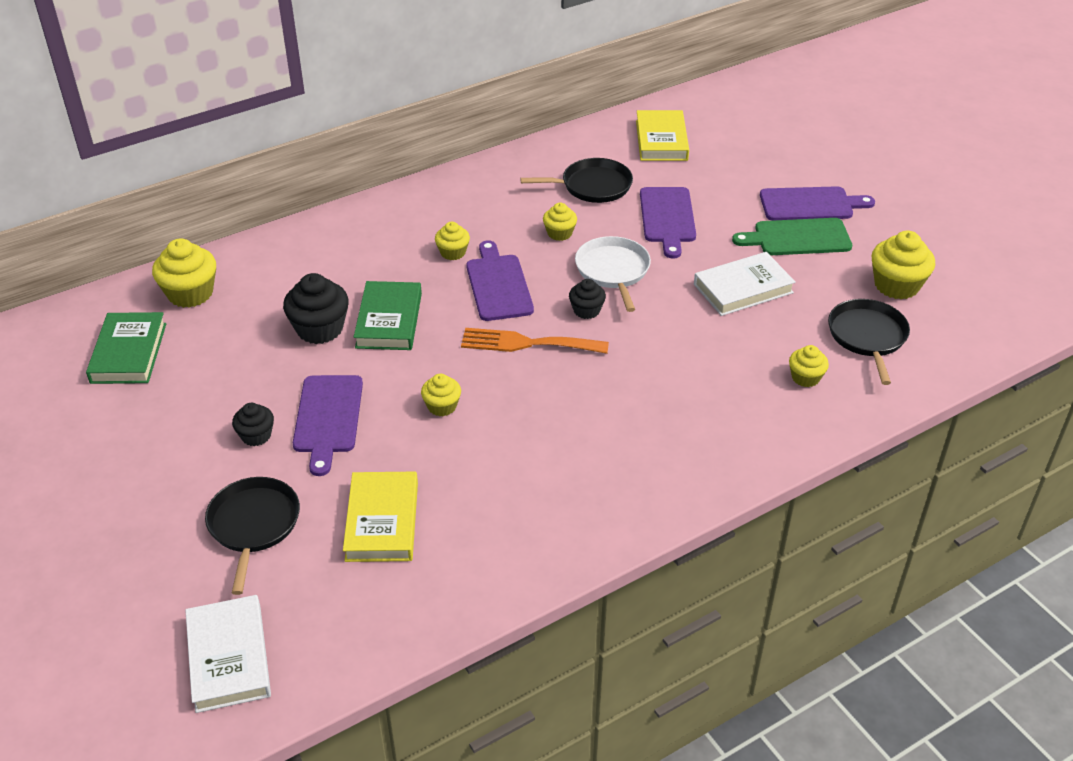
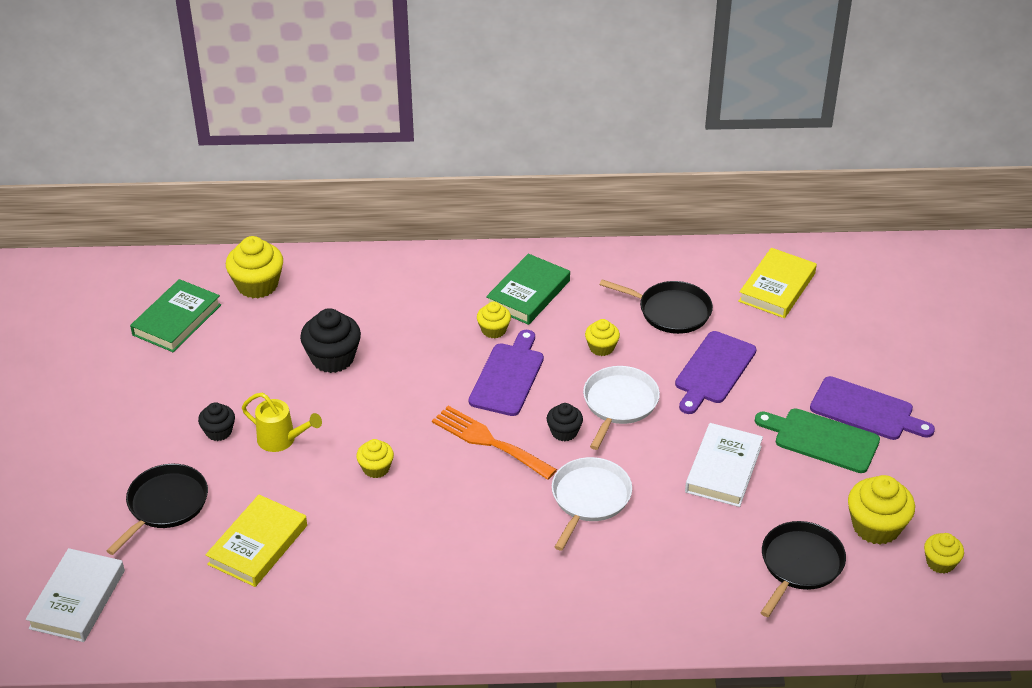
camera: 30 degrees right, 0 degrees up
purple cutting board [293,375,363,476] -> yellow watering can [242,393,322,452]
green book [354,281,422,350] -> green book moved to [486,254,570,325]
white book [694,252,796,316] -> white book turned 75 degrees counterclockwise [685,423,763,507]
yellow cupcake [789,345,829,387] -> yellow cupcake moved to [924,533,964,574]
none -> white pan [552,457,632,551]

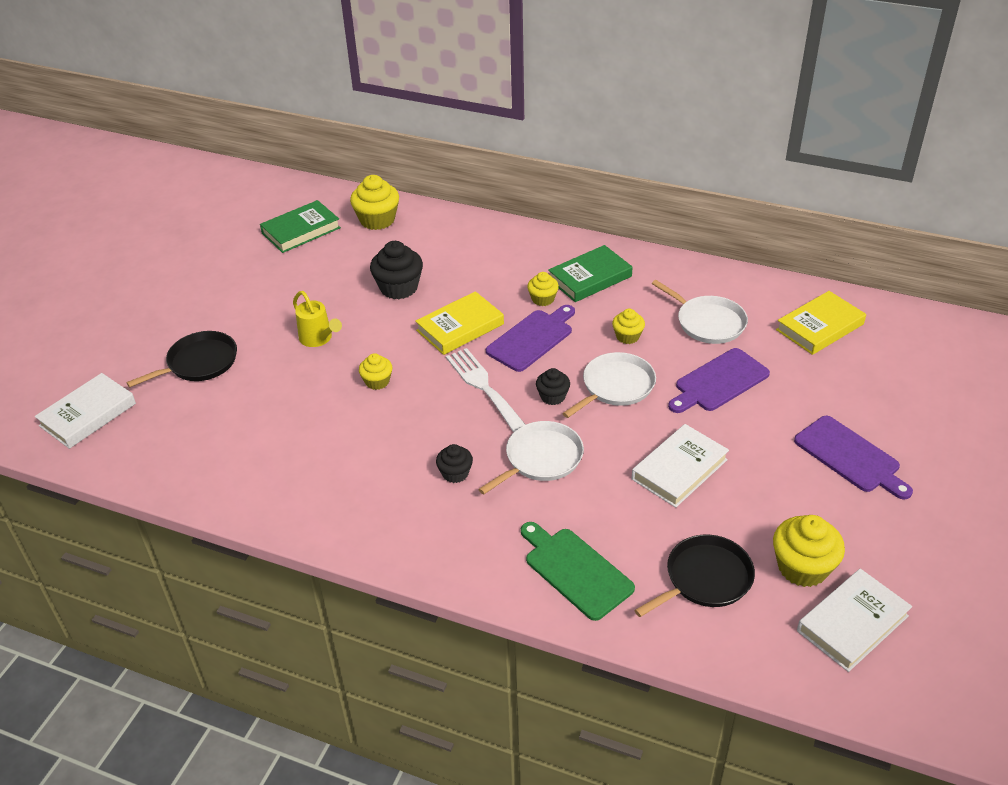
camera: 25 degrees right, 0 degrees up
black cupcake [198,402,235,441] -> black cupcake moved to [436,444,473,483]
yellow book [206,495,307,587] -> yellow book moved to [415,291,504,355]
orange fork [432,406,557,480] -> white fork [446,348,526,432]
black pan [600,279,713,334] -> white pan [652,280,748,344]
green cutting board [755,408,880,473] -> green cutting board moved to [521,522,635,621]
yellow cupcake [924,533,964,574] -> white book [797,569,912,672]

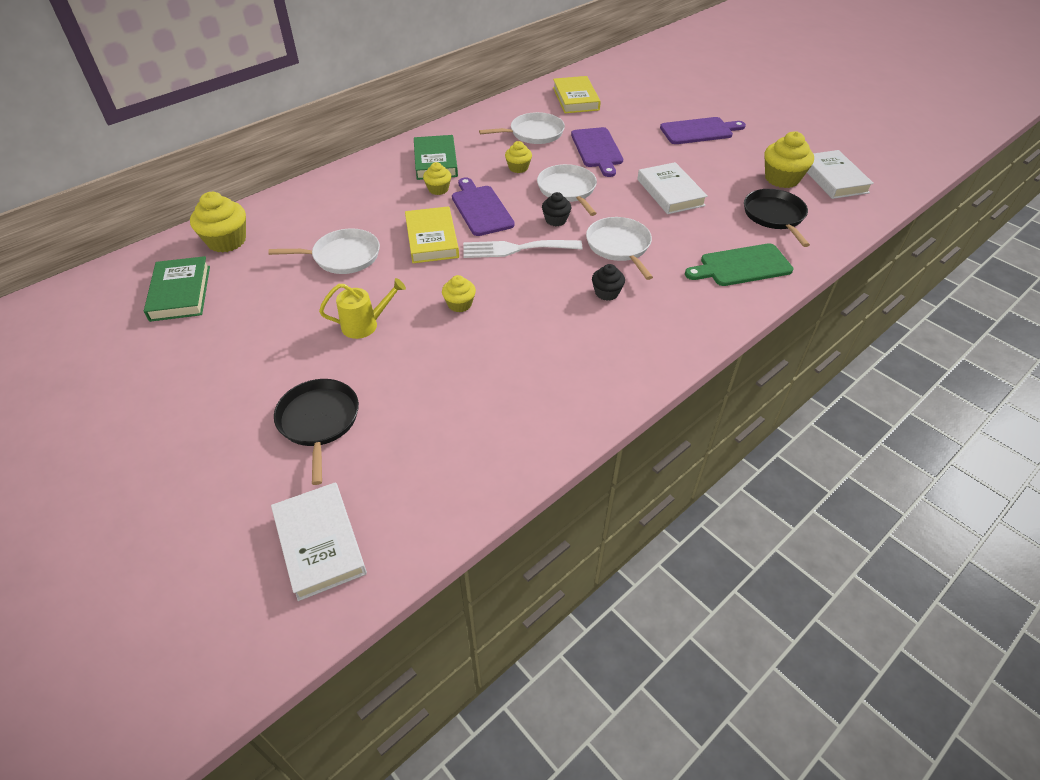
camera: 65 degrees left, 5 degrees up
black cupcake [370,241,423,299] -> white pan [268,228,380,274]

